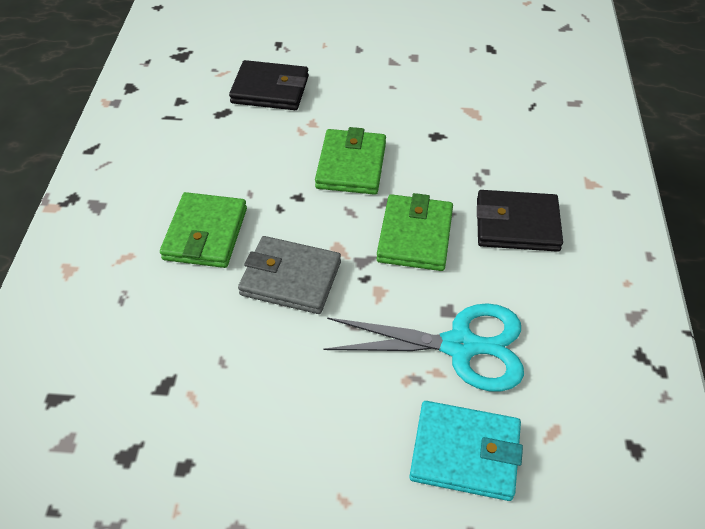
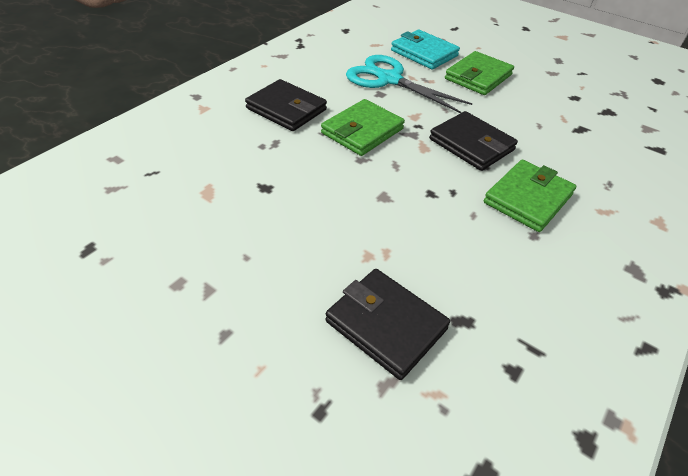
camera: 150 degrees left, 5 degrees down
grey wallet [238,236,341,314] -> black wallet [429,111,518,171]
green wallet [315,127,386,195] -> green wallet moved to [445,51,514,95]

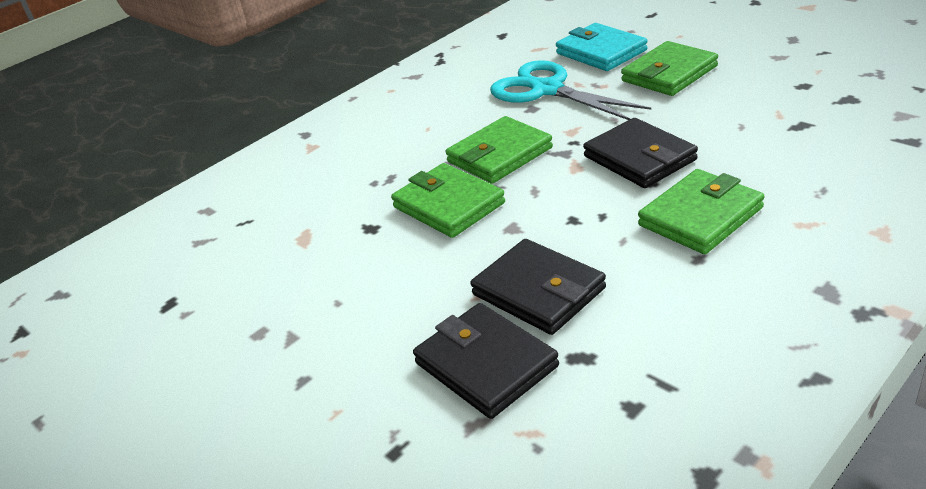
camera: 15 degrees right, 10 degrees down
black wallet [245,79,327,131] -> black wallet moved to [470,239,606,335]
none -> green wallet [391,163,505,238]

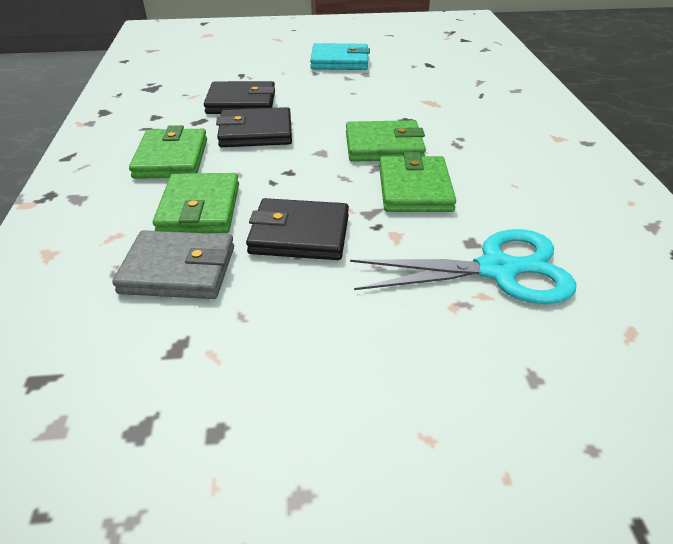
camera: 125 degrees right, 5 degrees up
turquoise wallet [556,23,648,71] -> turquoise wallet moved to [310,43,370,70]
green wallet [621,41,718,96] -> green wallet moved to [129,125,207,179]
none -> grey wallet [112,230,234,299]

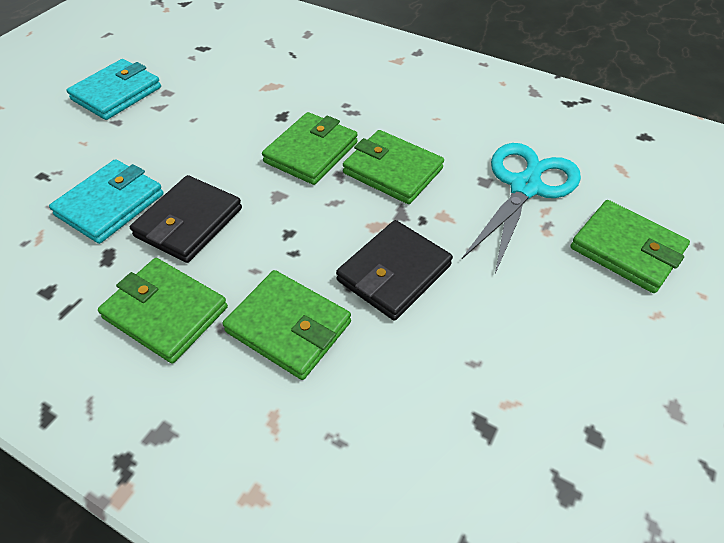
camera: 55 degrees left, 10 degrees up
grey wallet [112,230,234,299] -> none
black wallet [204,81,275,114] -> turquoise wallet [49,159,164,244]
none -> green wallet [570,200,690,293]

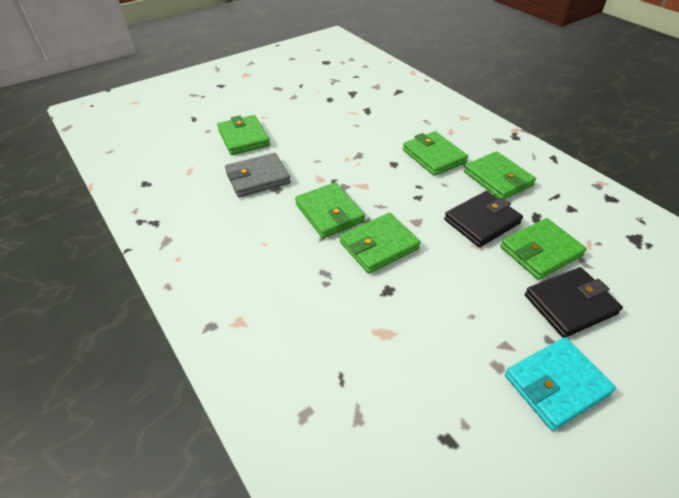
camera: 155 degrees left, 5 degrees down
turquoise wallet [49,159,164,244] -> green wallet [500,218,587,280]
black wallet [336,220,453,321] -> black wallet moved to [525,267,623,337]
turquoise scissors [462,143,581,274] -> grey wallet [225,153,291,197]

